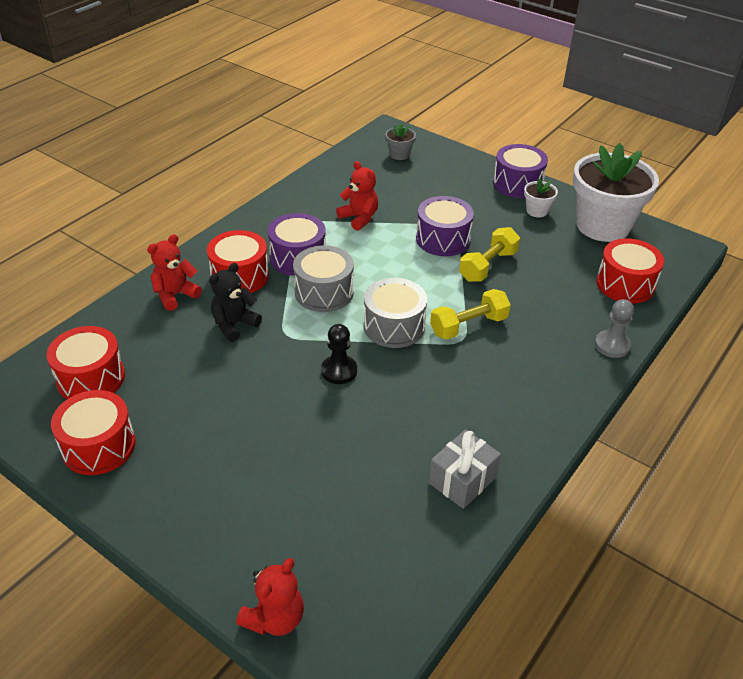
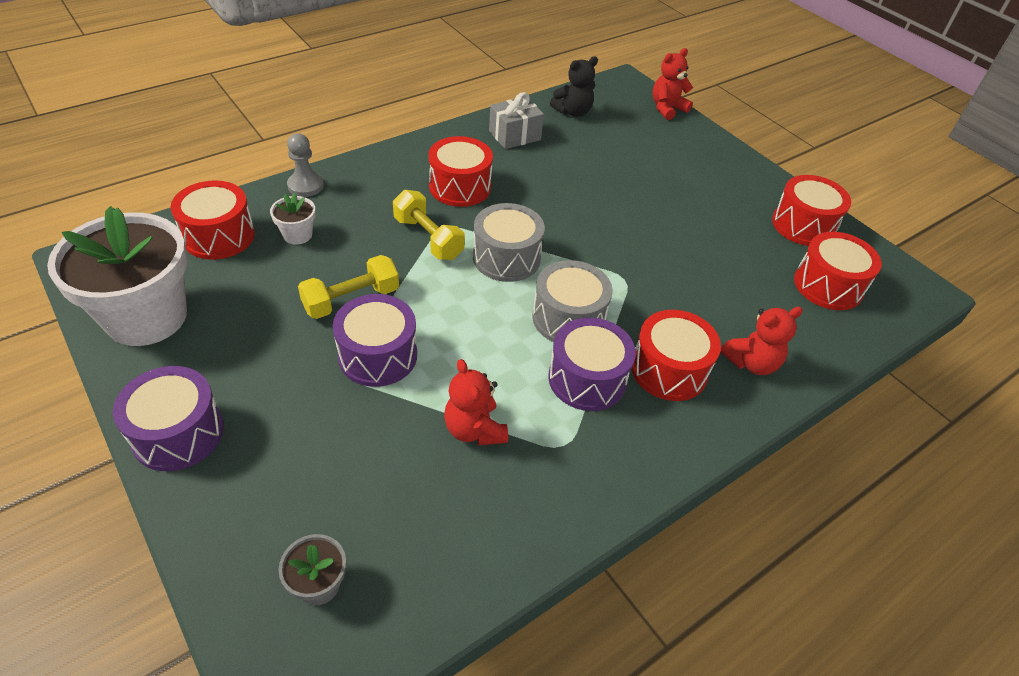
camera: 165 degrees left, 5 degrees up
black teddy bear [209,263,262,342] -> black teddy bear moved to [550,56,598,117]
black pawn [321,324,357,384] -> none
yellow dumbbell [430,289,511,340] -> yellow dumbbell turned 60 degrees clockwise [393,190,465,260]
white flower pot [524,178,558,217] -> white flower pot moved to [270,192,316,245]
none -> red drum [428,136,493,207]

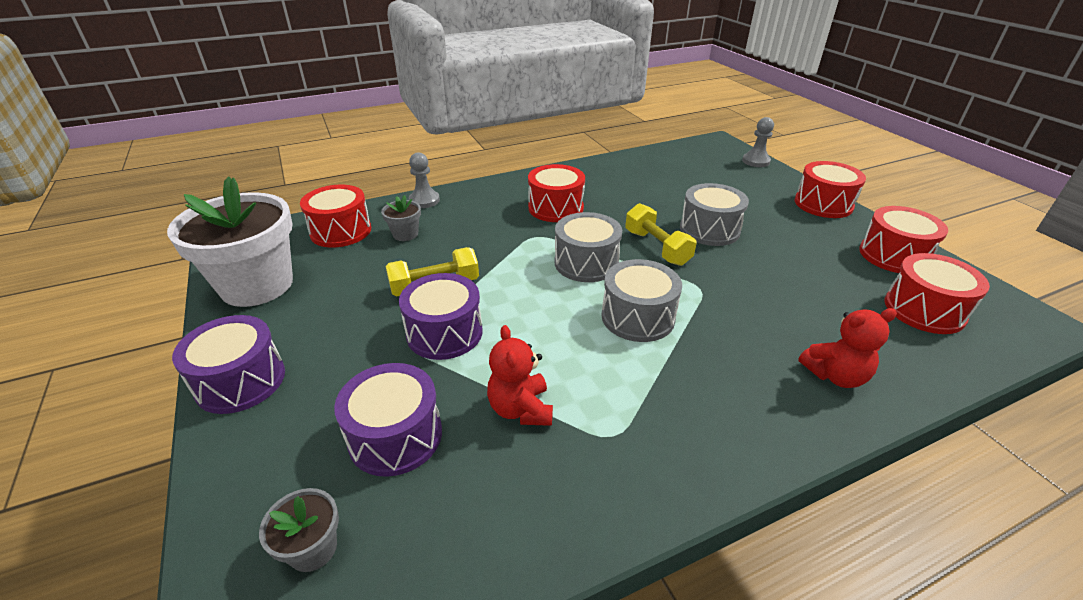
camera: 15 degrees right, 10 degrees down
white flower pot [270,192,316,245] -> grey flower pot [381,195,421,241]
yellow dumbbell [393,190,465,260] -> yellow dumbbell moved to [625,203,697,266]
grey gift [489,92,544,149] -> none
purple drum [548,317,636,411] -> purple drum moved to [334,363,442,477]
black teddy bear [550,56,598,117] -> none
red drum [631,310,721,401] -> red drum moved to [794,161,866,218]
red teddy bear [652,48,693,120] -> grey pawn [742,117,774,167]
none -> grey drum [680,183,749,246]

